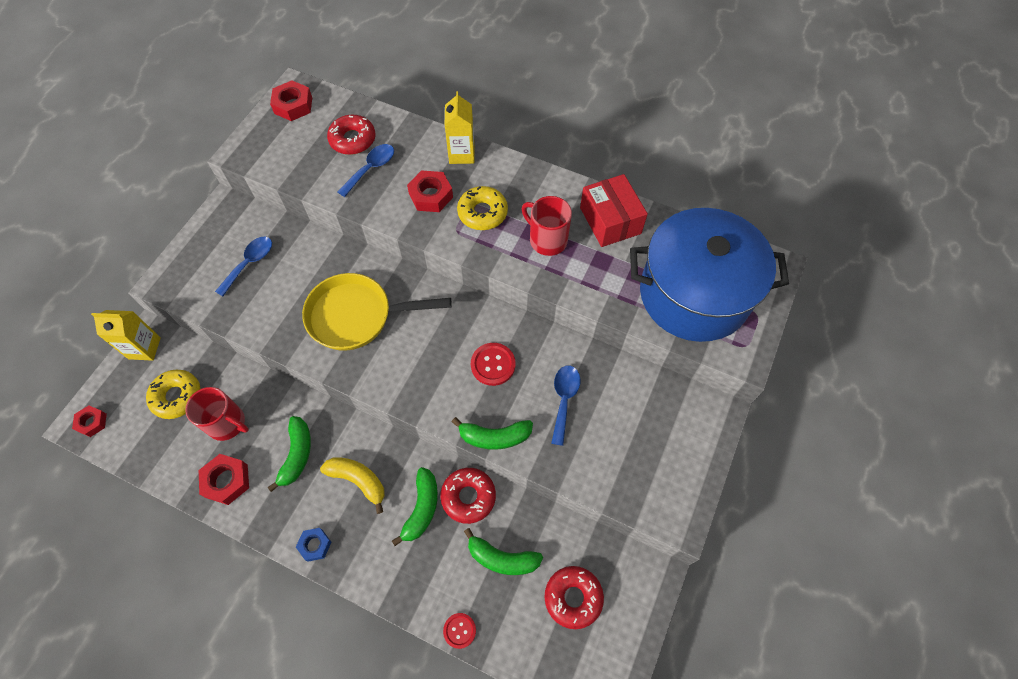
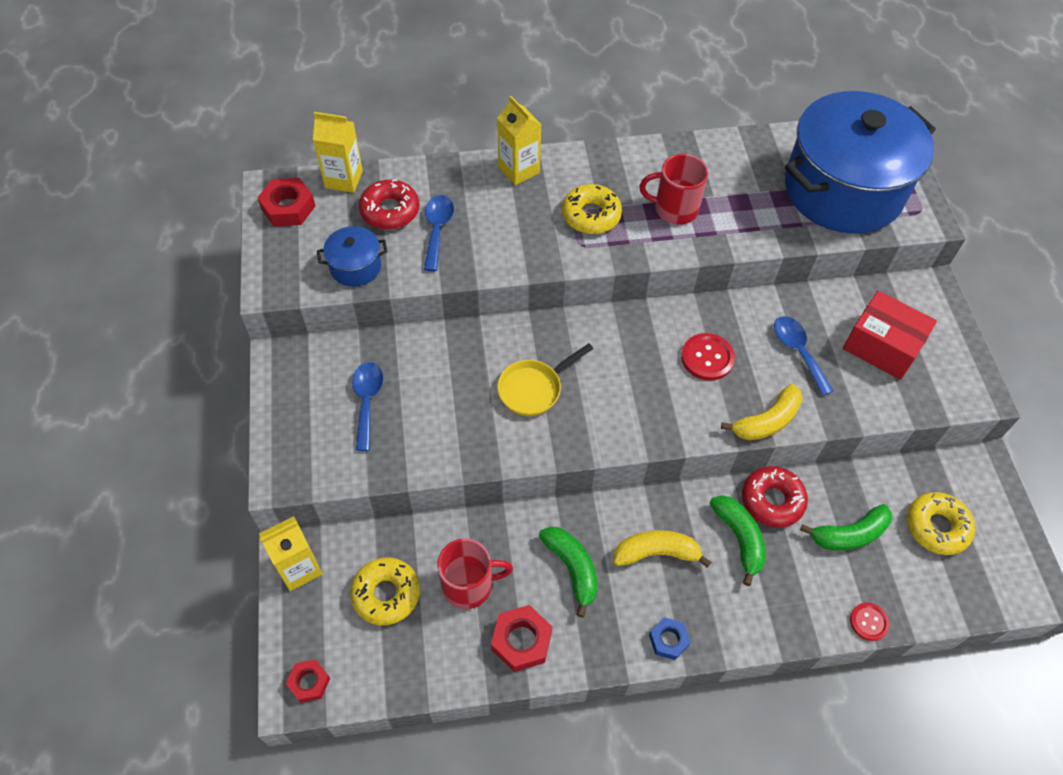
camera: 35 degrees left, 5 degrees down
yellow pan [302,273,452,351] -> yellow pan [497,343,593,416], size x0.60
red nut [407,170,453,212] -> none
green banana [452,417,533,450] -> yellow banana [721,384,802,440]
red donut [545,566,604,629] -> yellow donut [907,492,975,555]
red box [580,174,648,247] -> red box moved to [843,291,937,380]
none -> yellow carton [313,112,363,193]
none -> blue pot [317,226,387,287]

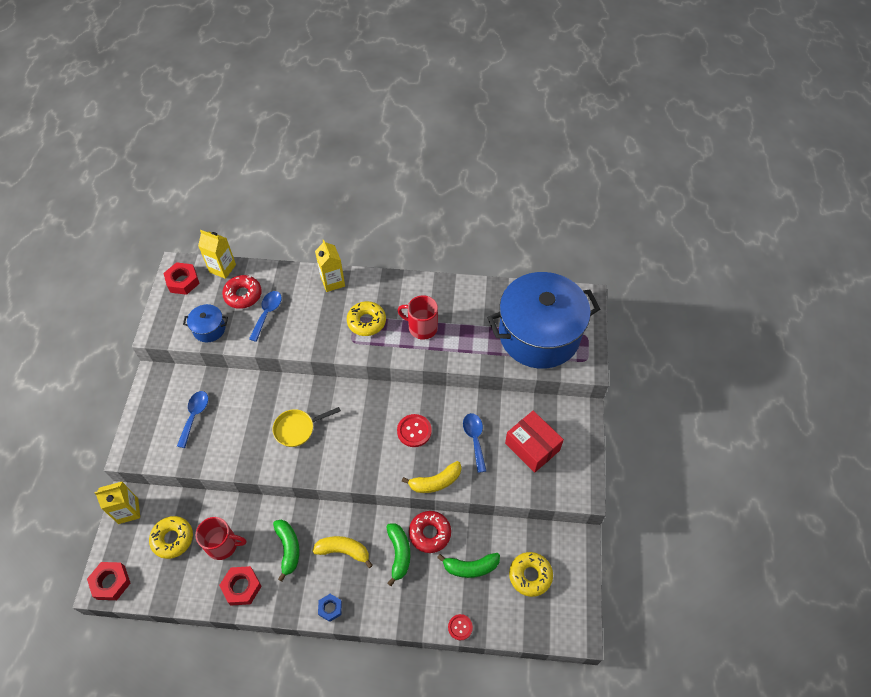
camera: 15 degrees right, 0 degrees up
red nut [286,659,330,703] -> red nut [87,562,131,600], size x1.55

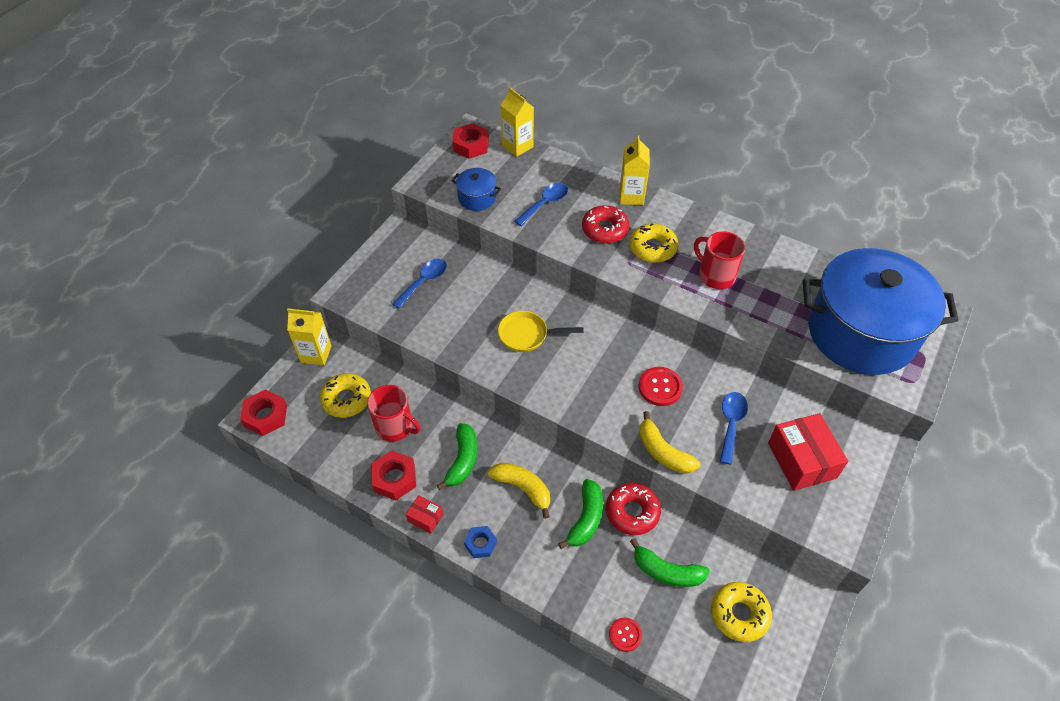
camera: 25 degrees right, 5 degrees down
red donut [222,275,262,309] -> red donut moved to [582,205,630,243]
yellow banana [402,461,461,493] -> yellow banana turned 45 degrees clockwise [639,411,700,474]
none -> red box [406,495,444,534]

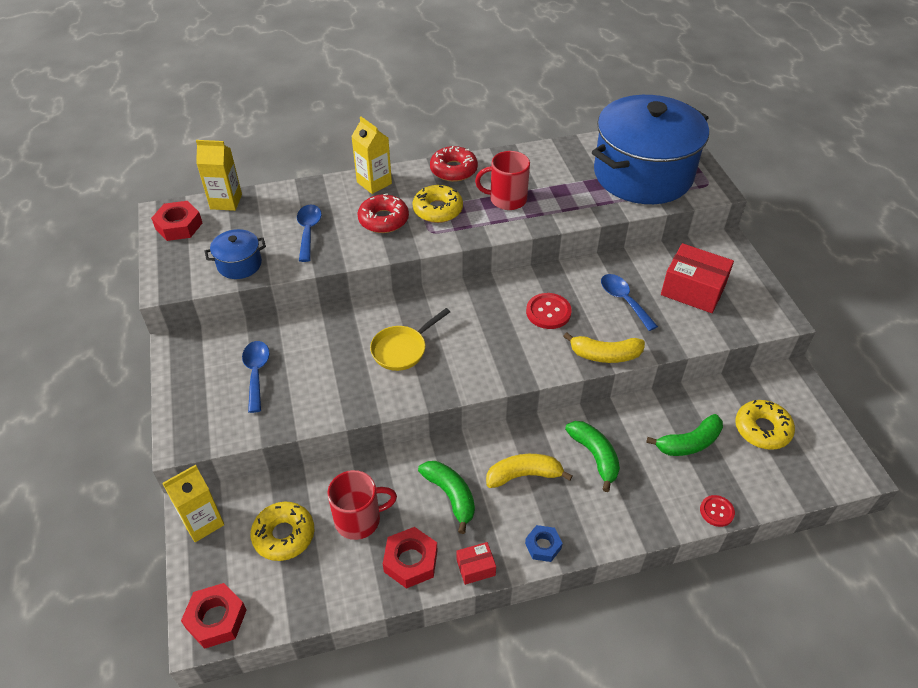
camera: 45 degrees left, 5 degrees down
red donut [606,483,661,535] -> red donut moved to [430,146,478,182]

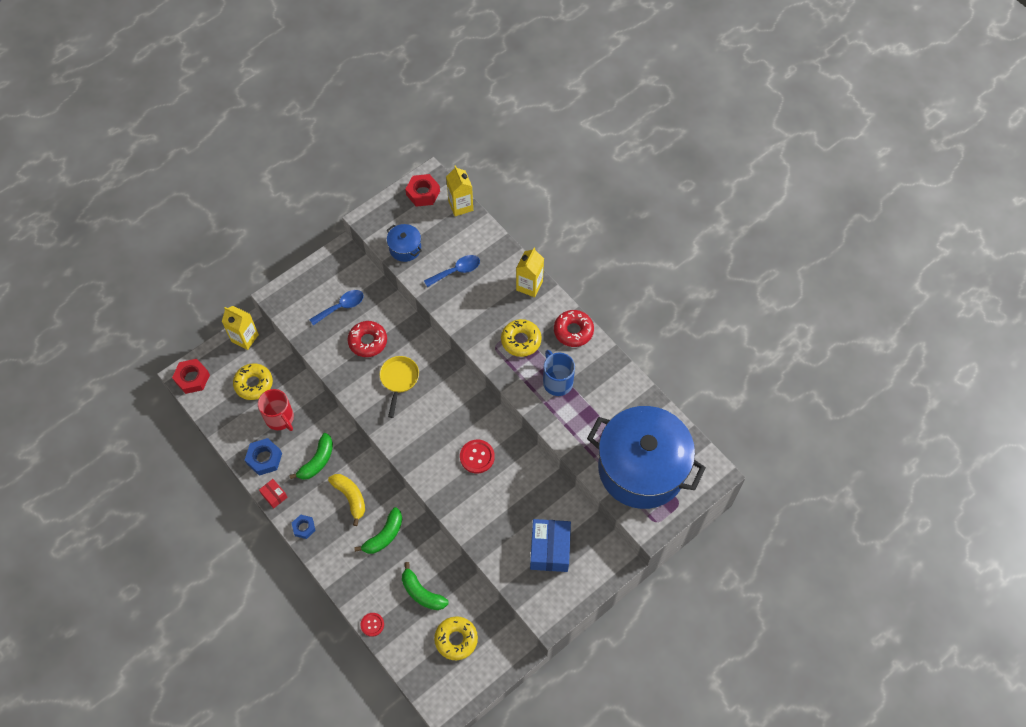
camera: 65 degrees right, 15 degrees up
red donut [357,193,409,233] -> red donut moved to [347,321,387,357]
yellow pan [370,308,450,371] -> yellow pan turned 75 degrees clockwise [379,356,419,418]
red nut [383,527,437,589] -> blue nut [245,438,282,476]
red mug [475,151,530,210] -> blue mug [543,350,575,396]
yellow banana [563,332,645,363] -> none
blue spoon [601,274,658,331] -> none
red box [661,243,734,313] -> blue box [530,519,571,572]

